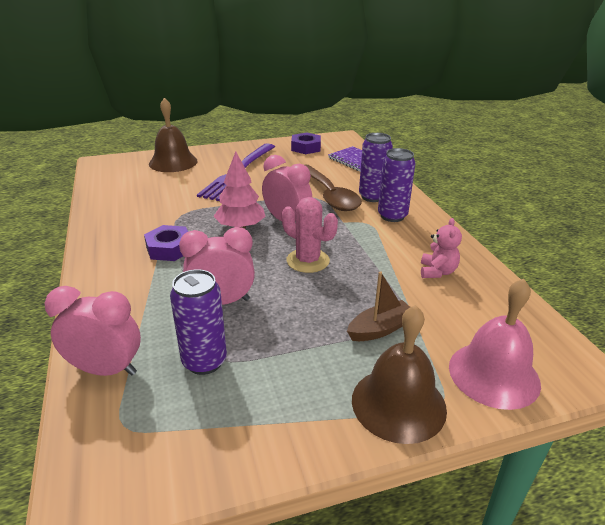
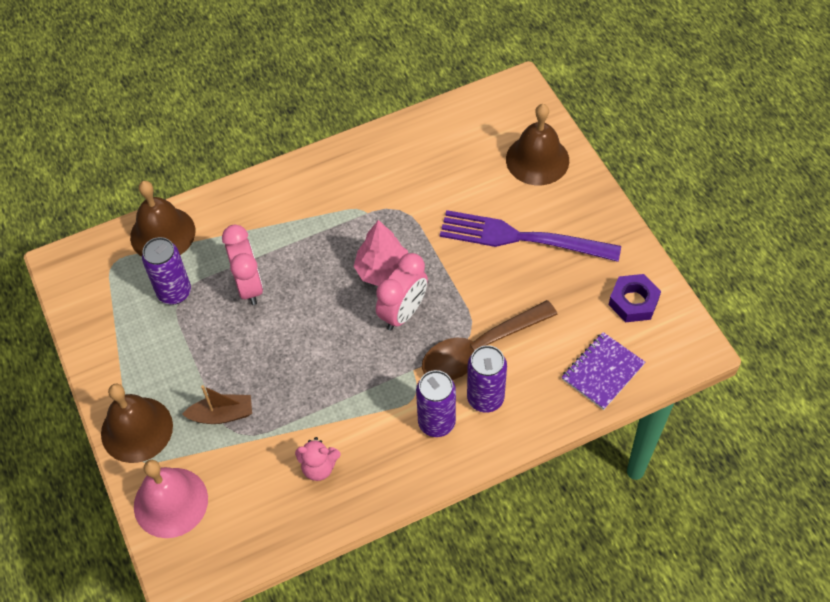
camera: 85 degrees right, 25 degrees up
pink clock [44,286,141,376] -> brown bell [130,181,195,257]
purple nut [144,225,188,261] -> none
pink cactus [282,197,338,273] -> none
brown boat [347,271,410,341] -> brown boat turned 60 degrees counterclockwise [182,385,252,424]

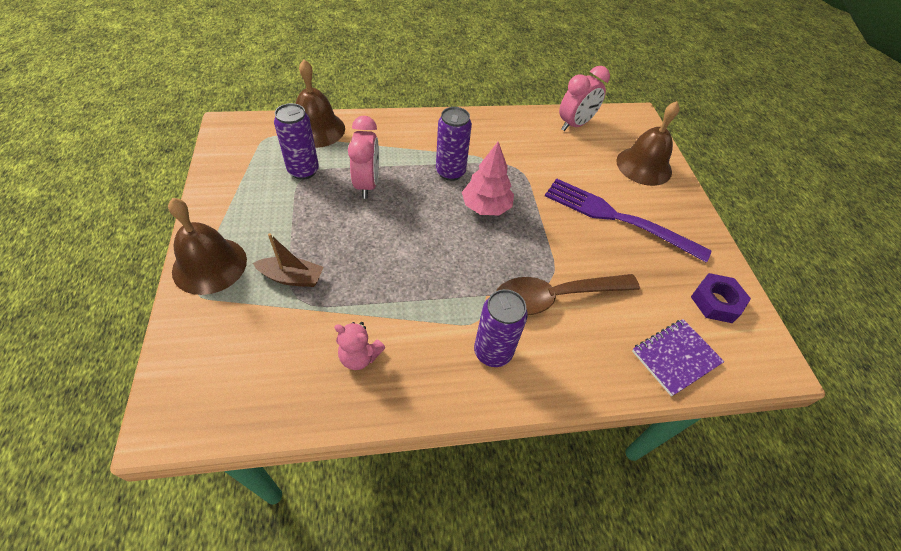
camera: 10 degrees right, 5 degrees down
pink bell [134,460,208,538] -> none
pink clock [376,253,428,331] -> pink clock moved to [559,66,610,131]
purple can [467,345,507,413] -> purple can moved to [436,107,472,181]

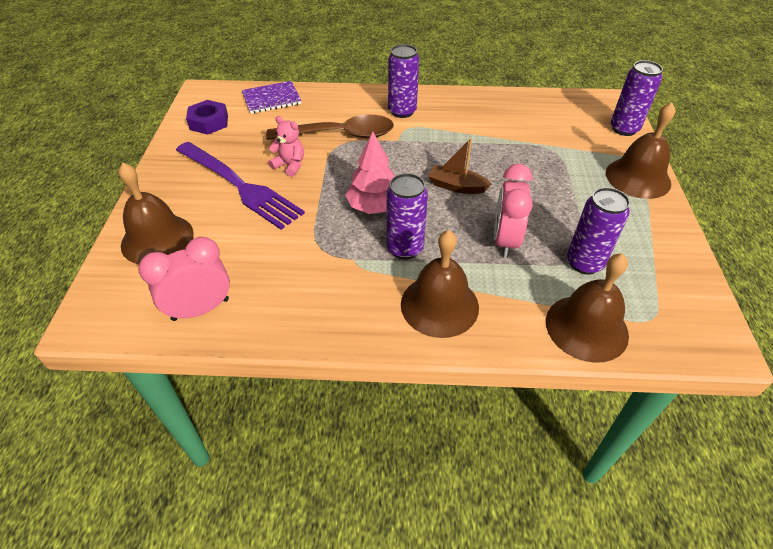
camera: 165 degrees left, 5 degrees down
brown boat [253,233,323,287] -> brown boat moved to [428,138,492,194]
pink teddy bear [334,322,385,370] -> pink teddy bear moved to [269,116,304,177]
none -> brown bell [401,230,479,338]
none -> purple can [611,60,663,136]

